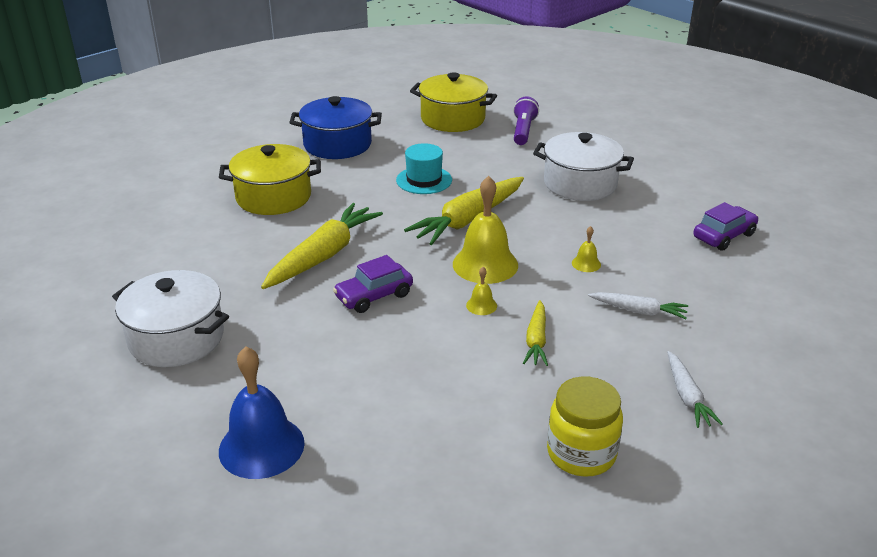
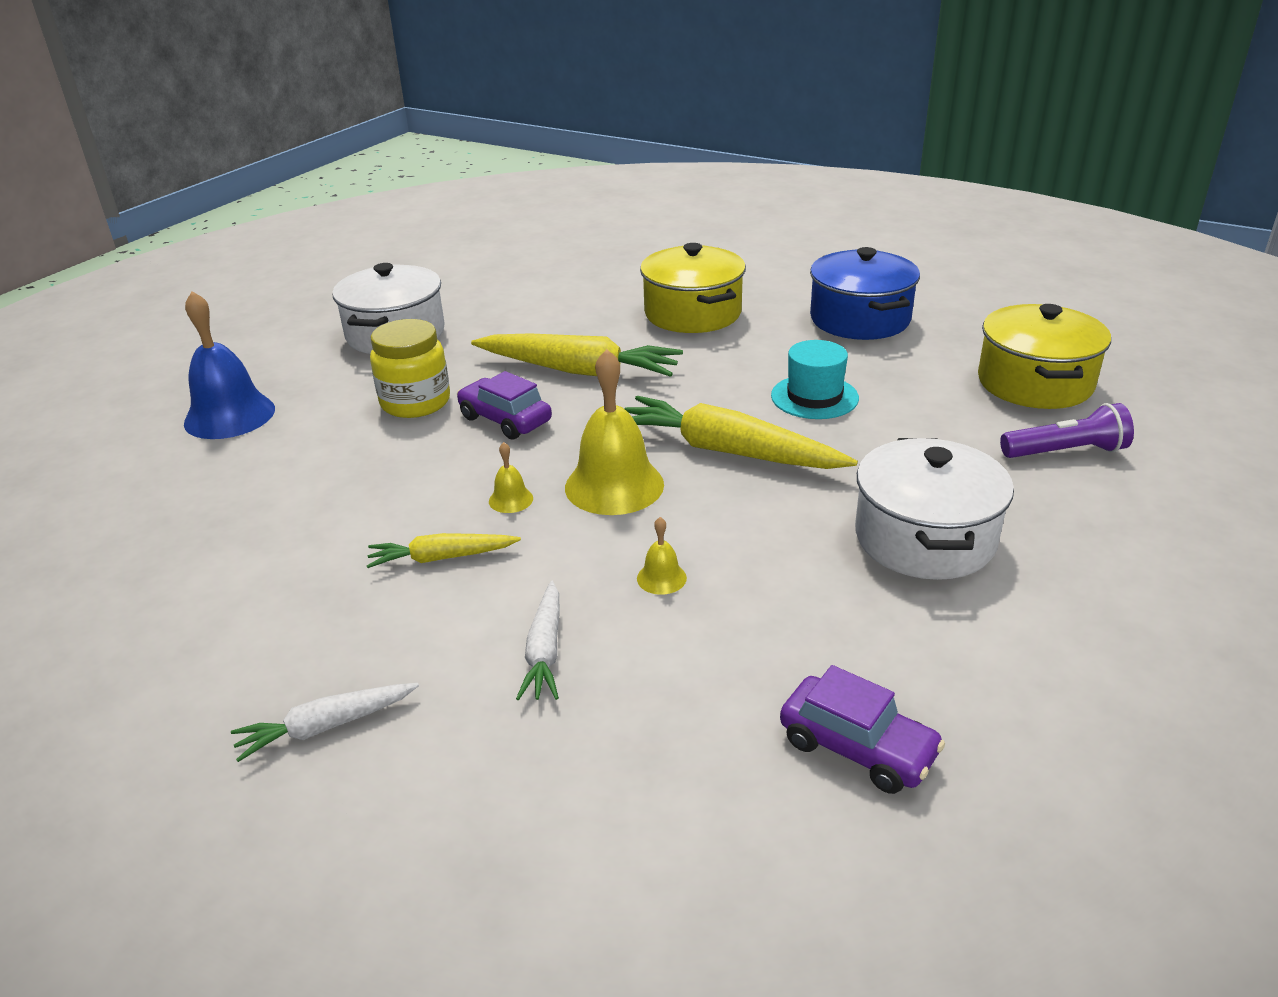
camera: 75 degrees right, 0 degrees up
yellow jar [547,377,623,477] -> yellow jar moved to [370,319,450,418]

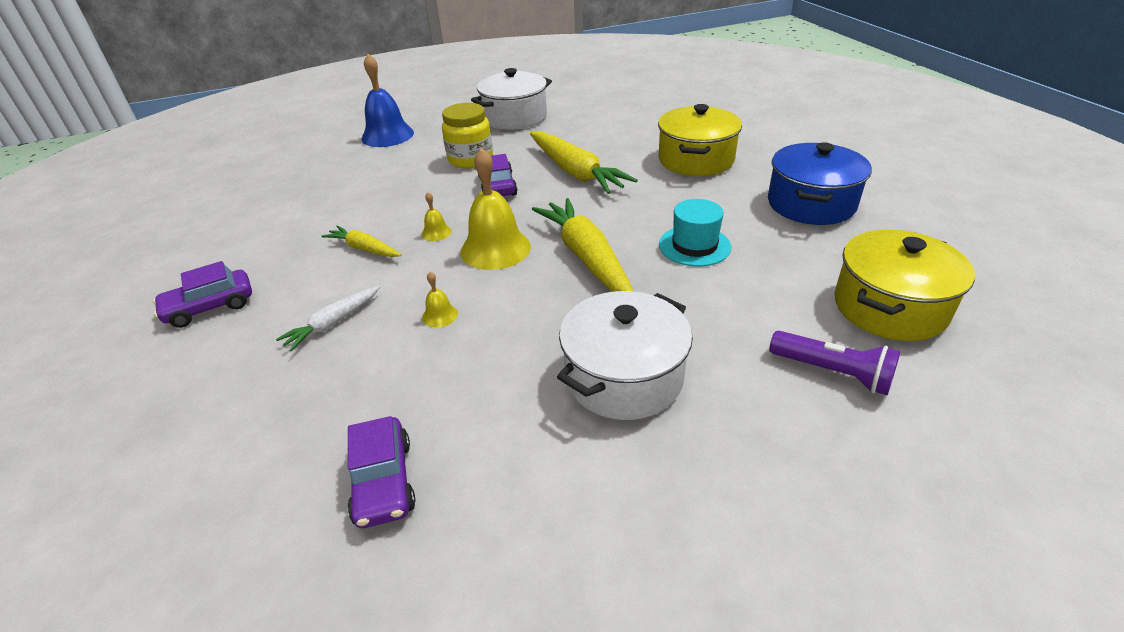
camera: 40 degrees right, 5 degrees up
white carrot [231,683,419,762] -> purple car [153,261,252,328]

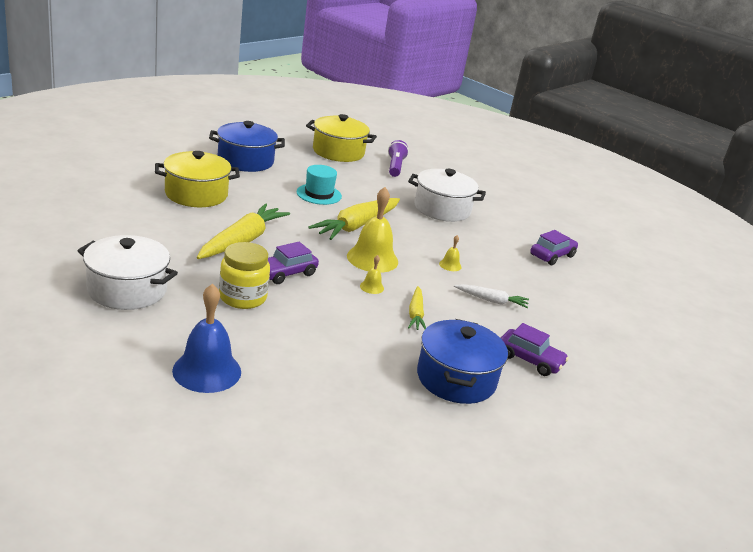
camera: 125 degrees left, 10 degrees down
none -> blue pot [417,319,508,404]

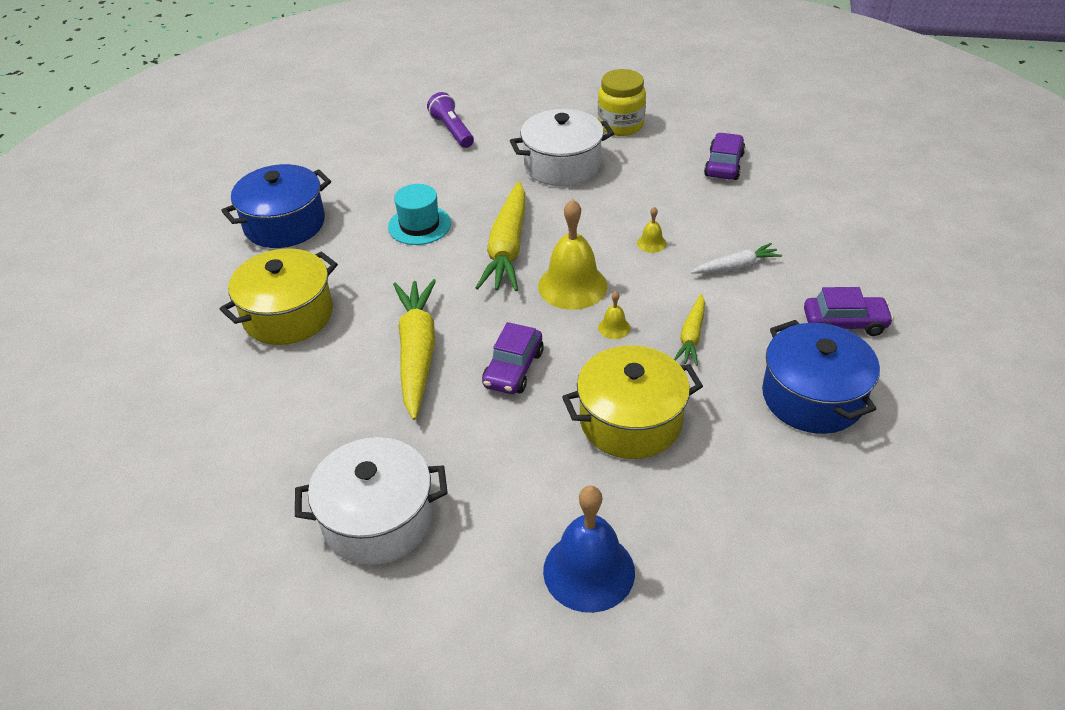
camera: 25 degrees left, 15 degrees up
yellow jar [219,242,270,309] -> yellow jar moved to [598,69,646,136]
yellow pot [306,114,377,162] -> yellow pot moved to [562,345,703,459]
yellow carrot [408,286,426,330] -> yellow carrot turned 45 degrees clockwise [674,294,705,366]

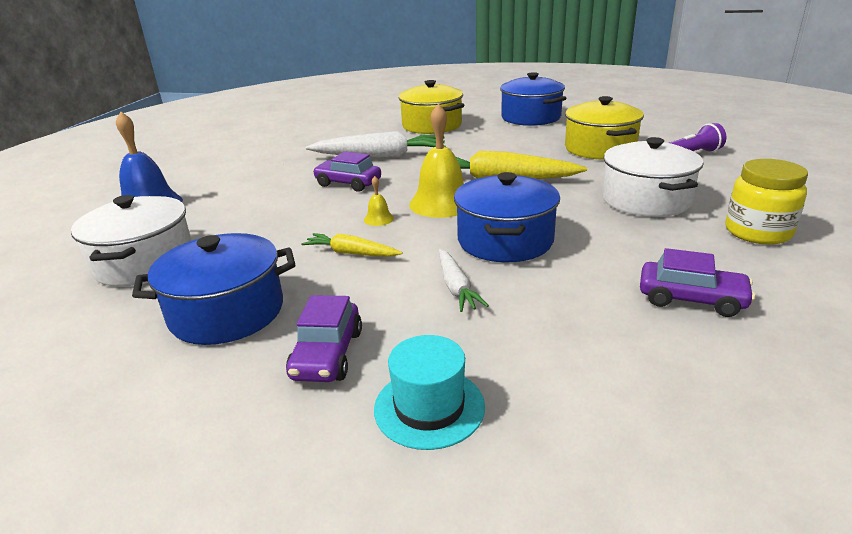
camera: 95 degrees right, 15 degrees down
white pot [295,437,448,565] -> white pot moved to [71,195,192,287]
turquoise hat [388,184,451,245] -> turquoise hat moved to [374,335,485,450]
yellow carrot [393,279,436,420] -> white carrot [306,131,445,158]
yellow pot [562,345,703,459] -> yellow pot moved to [565,96,644,160]
yellow bell [637,207,666,253] -> blue pot [454,172,560,262]

